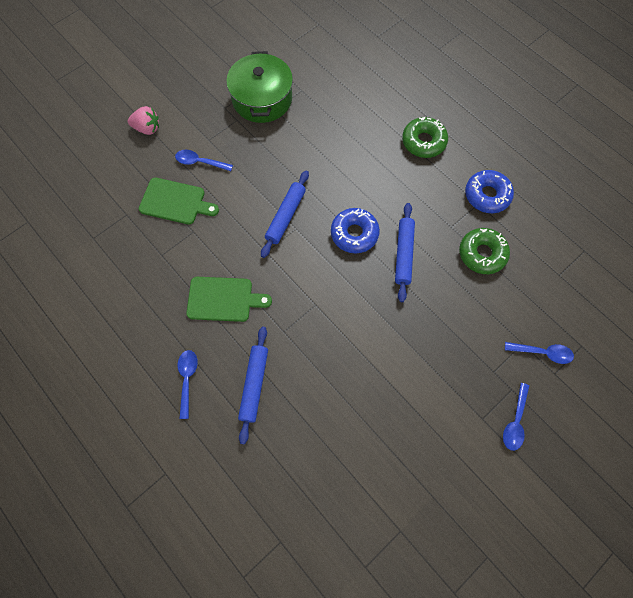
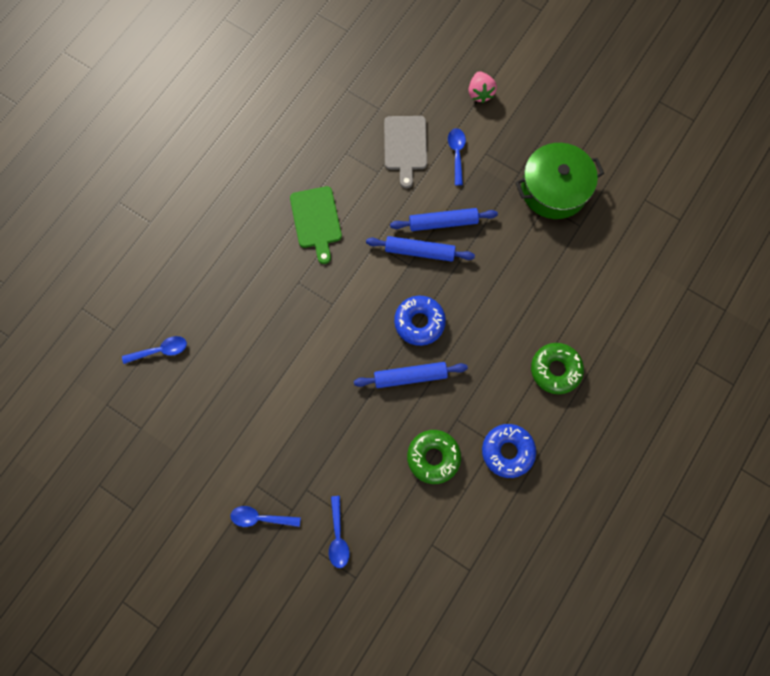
camera: 75 degrees right, 5 degrees up
green cutting board [139,178,219,225] -> grey cutting board [384,116,427,188]
blue spoon [178,350,198,419] -> blue spoon moved to [122,336,187,364]
blue rolling pin [238,327,268,444] -> blue rolling pin moved to [390,208,498,231]

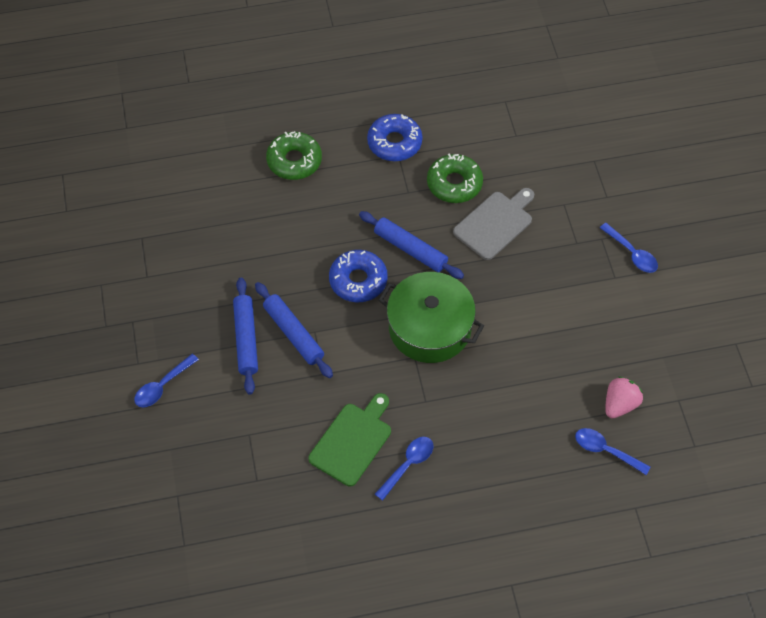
camera: 135 degrees left, 15 degrees down
blue spoon [329,496,350,568] -> blue spoon moved to [375,437,434,501]
grey cutting board [384,116,427,188] -> grey cutting board moved to [453,188,534,260]
blue rolling pin [390,208,498,231] -> blue rolling pin turned 45 degrees clockwise [233,278,258,395]
pink strawberry [468,71,497,103] -> pink strawberry moved to [605,377,643,418]
green pot [515,143,604,219] -> green pot moved to [378,272,484,363]

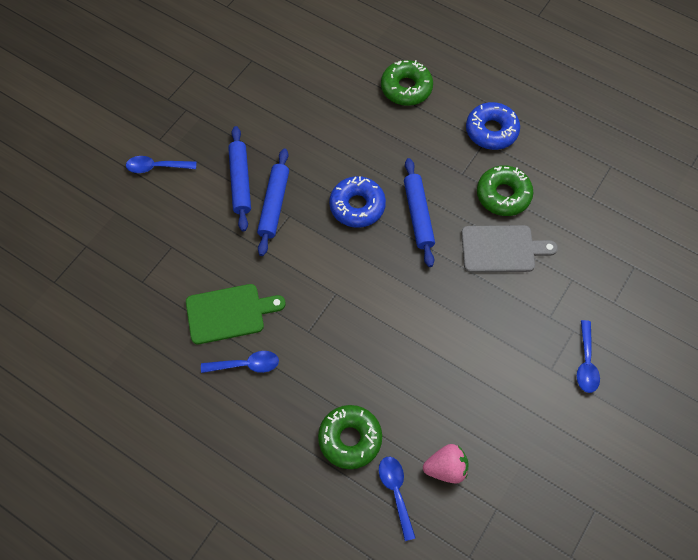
camera: 45 degrees right, 5 degrees up
blue rolling pin [233,278,258,395] -> blue rolling pin turned 45 degrees counterclockwise [228,126,251,232]
green pot [378,272,484,363] -> none
none -> green donut [318,405,382,469]

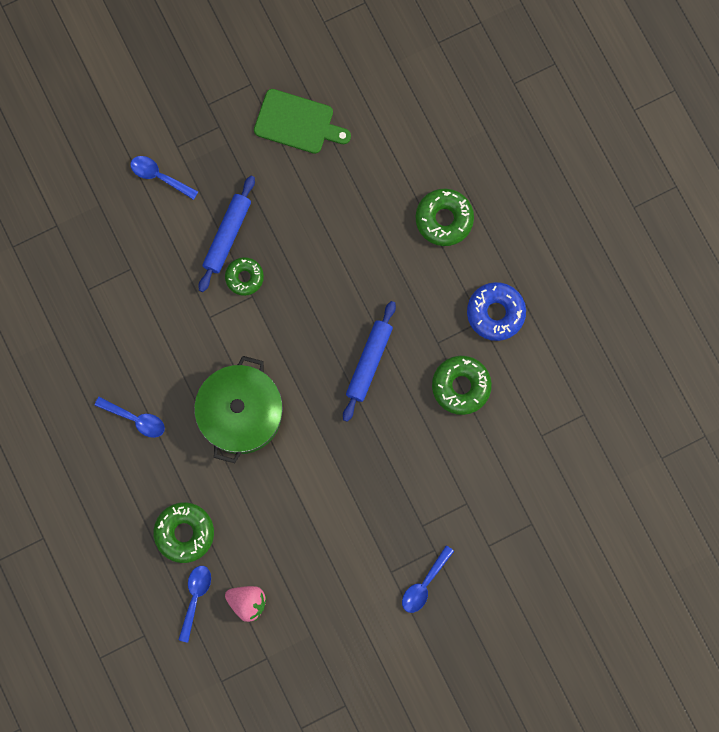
camera: 30 degrees right, 15 degrees up
green cutting board [186,284,286,344] -> green cutting board moved to [254,89,351,154]
blue rolling pin [257,148,289,256] -> green donut [225,257,264,296]
blue donut [329,176,386,228] -> none
grey cutting board [461,225,558,273] -> none
none -> green pot [194,356,283,463]

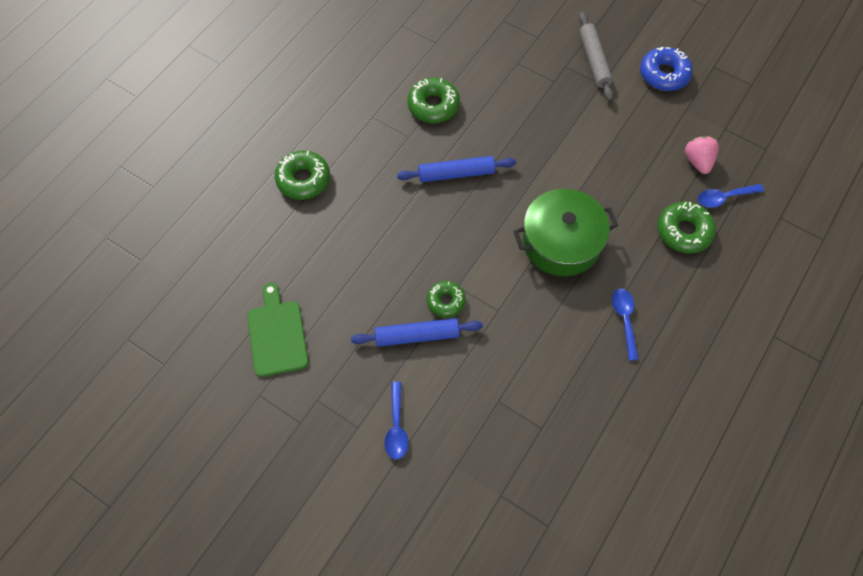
camera: 120 degrees left, 15 degrees down
blue spoon [402,545,454,613] -> grey rolling pin [579,12,614,101]
blue donut [467,282,526,341] -> blue donut moved to [640,47,693,91]

